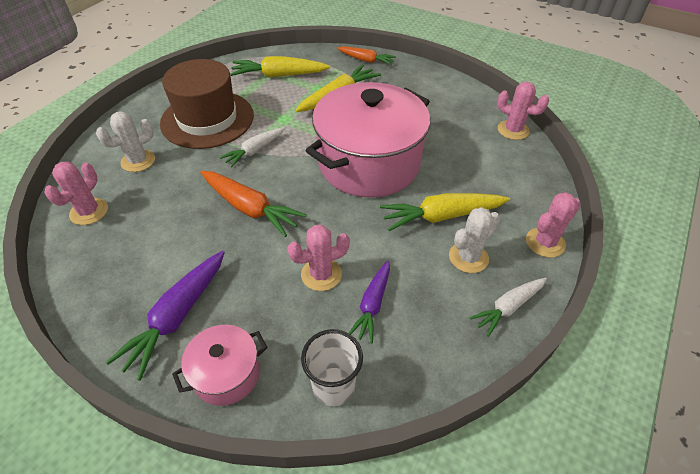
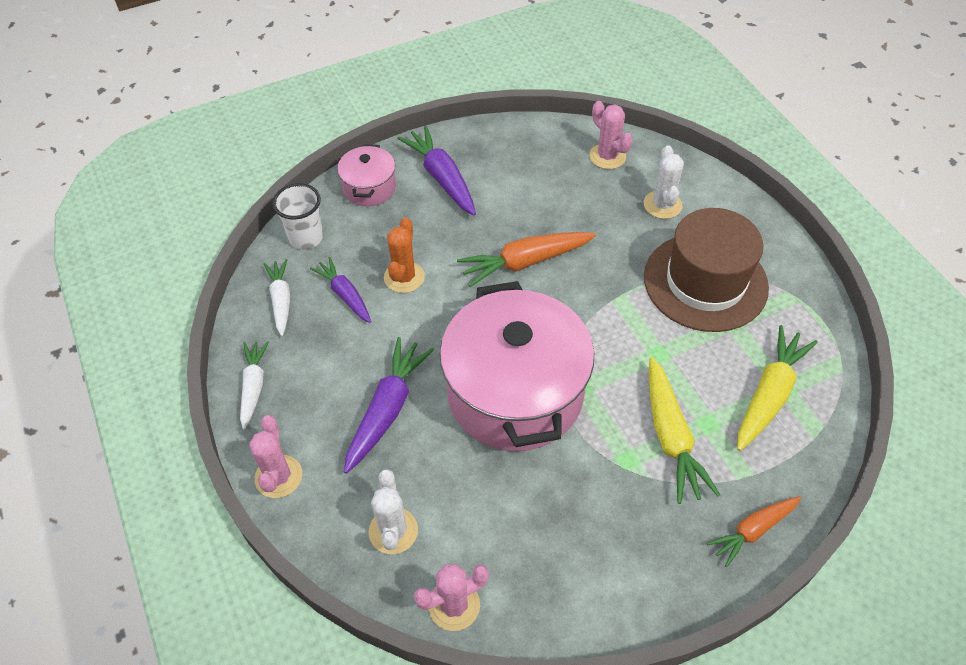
camera: 125 degrees right, 5 degrees up
white carrot [220,128,285,167] -> white carrot moved to [263,259,290,336]
pink cactus [288,225,350,291] -> orange cactus [384,217,425,293]
yellow carrot [380,193,510,231] -> purple carrot [344,337,434,474]
white cactus [449,207,500,273] -> white cactus moved to [369,469,418,554]

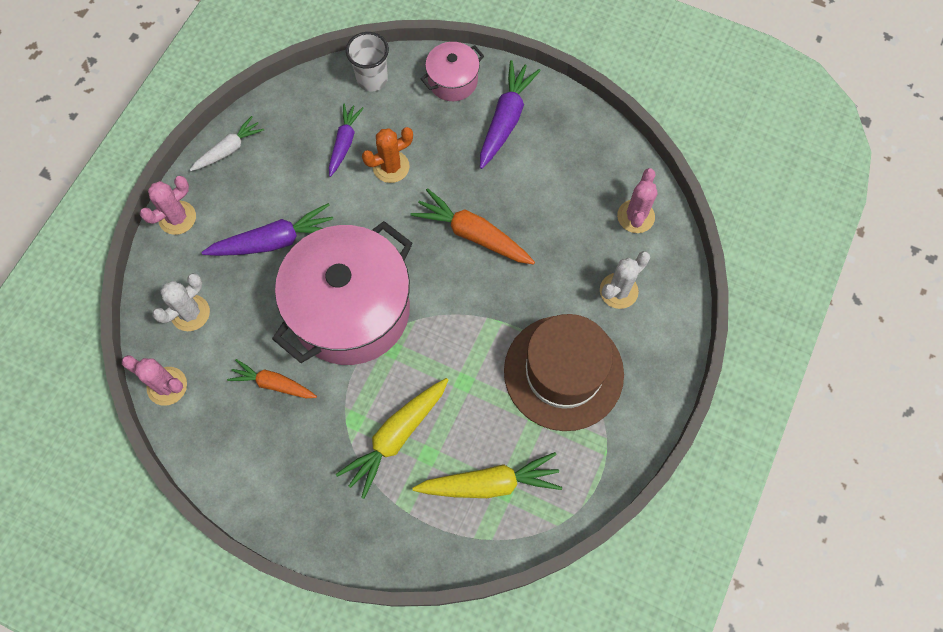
camera: 50 degrees right, 15 degrees up
white carrot [263,259,290,336] -> none
orange carrot [707,496,801,567] -> orange carrot moved to [227,359,317,398]

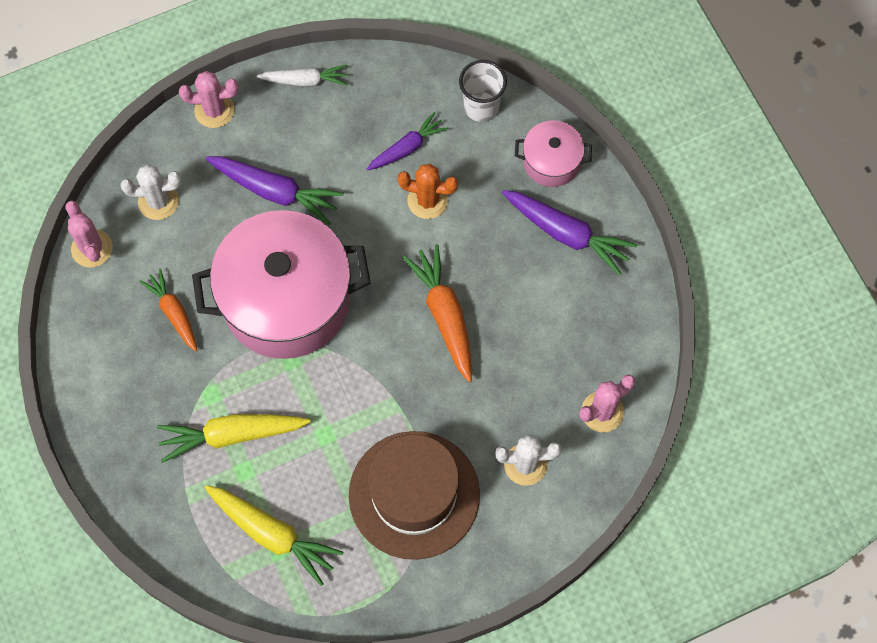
camera: 40 degrees right, 0 degrees up
purple carrot [480,60,541,169] -> purple carrot turned 60 degrees clockwise [502,190,637,275]

